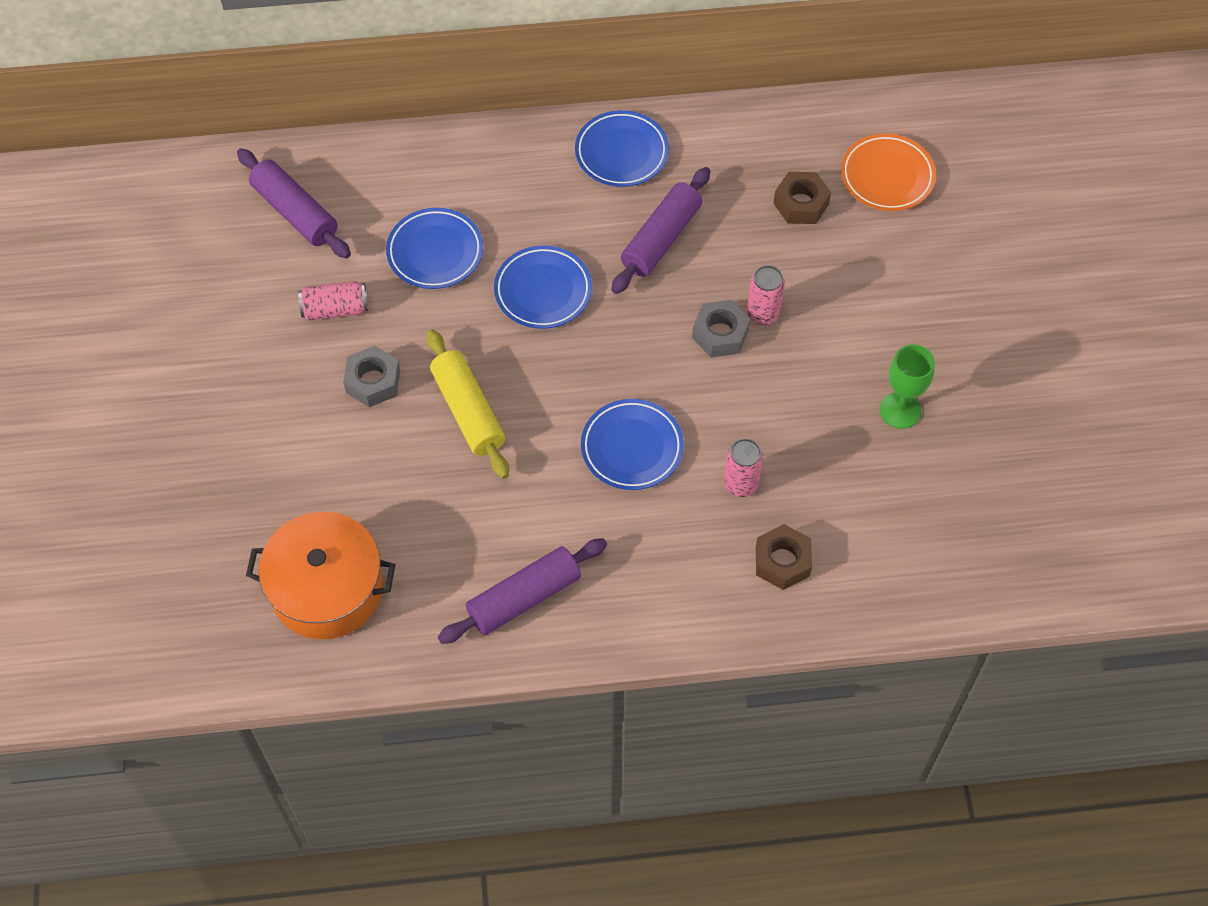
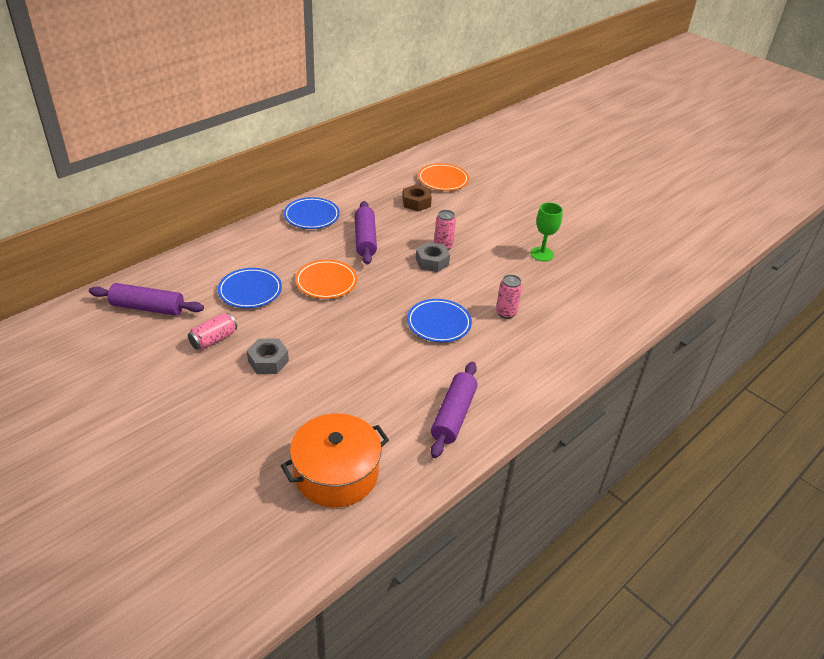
camera: 40 degrees left, 20 degrees down
yellow rolling pin [427,329,509,479] -> none
blue plate [494,245,592,329] -> orange plate [295,260,357,299]
brown nut [756,524,812,590] -> none

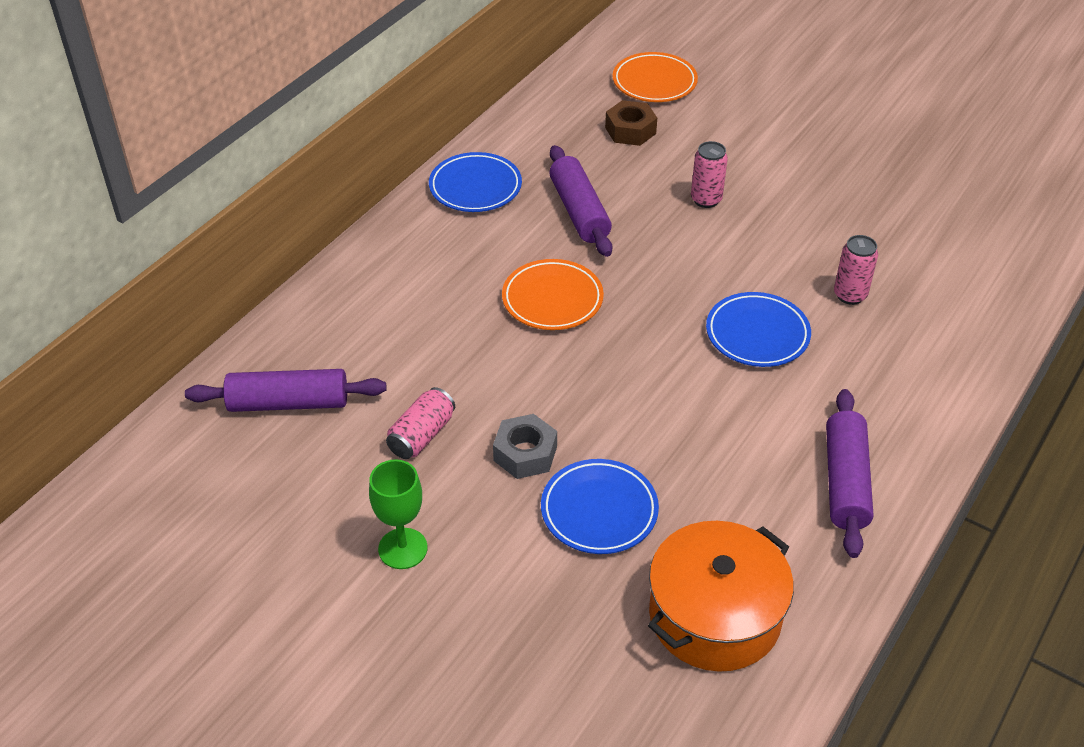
camera: 10 degrees left, 5 degrees up
blue plate [218,268,282,308] -> blue plate moved to [541,459,659,554]
grey nut [416,242,450,272] -> none
green goblet [530,202,563,261] -> green goblet moved to [369,459,427,569]

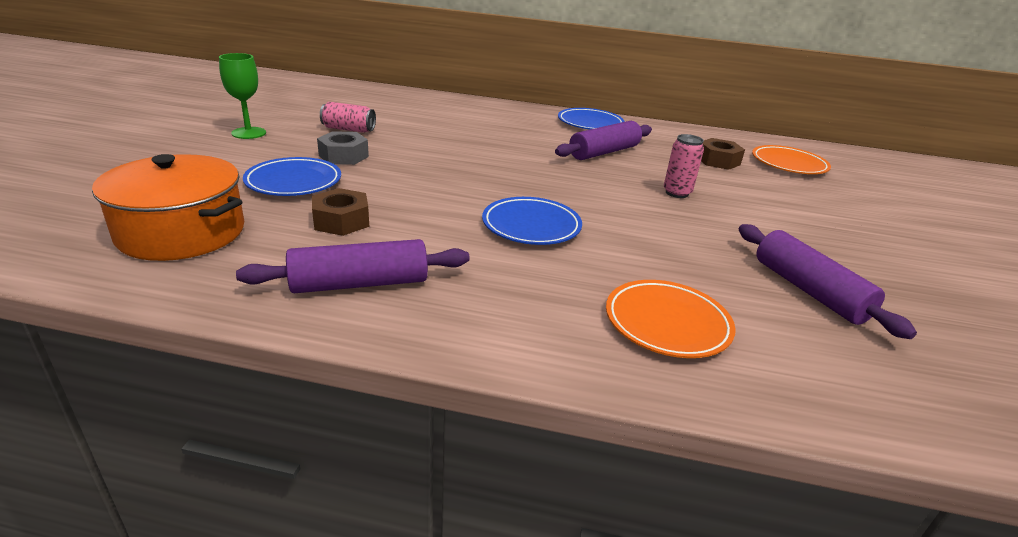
camera: 65 degrees right, 15 degrees down
purple rolling pin [185,369,387,412] -> purple rolling pin moved to [739,224,917,339]
orange plate [502,259,604,330] -> orange plate moved to [606,280,736,358]
pink can [834,235,878,305] -> none
none -> brown nut [312,188,369,236]

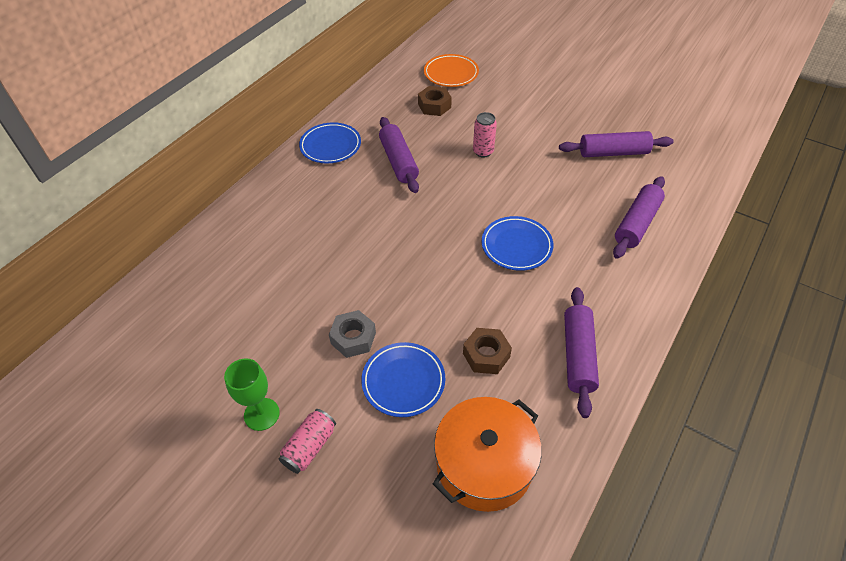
camera: 65 degrees left, 20 degrees up
pink can [320,102,376,133] -> pink can moved to [279,409,336,474]
orange plate [606,280,736,358] -> purple rolling pin [613,176,665,259]

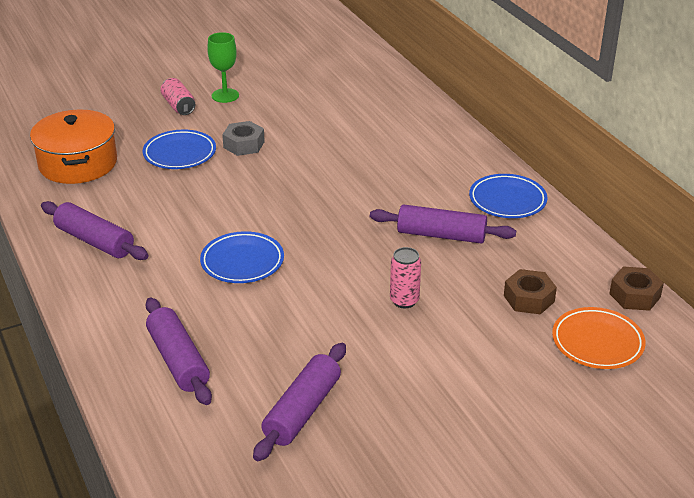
camera: 120 degrees right, 15 degrees down
brown nut [463,328,512,374] -> brown nut moved to [609,266,664,311]

